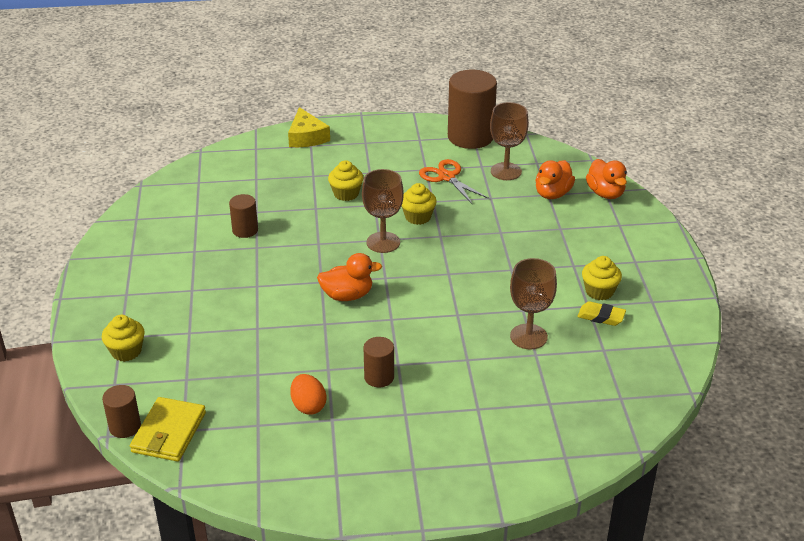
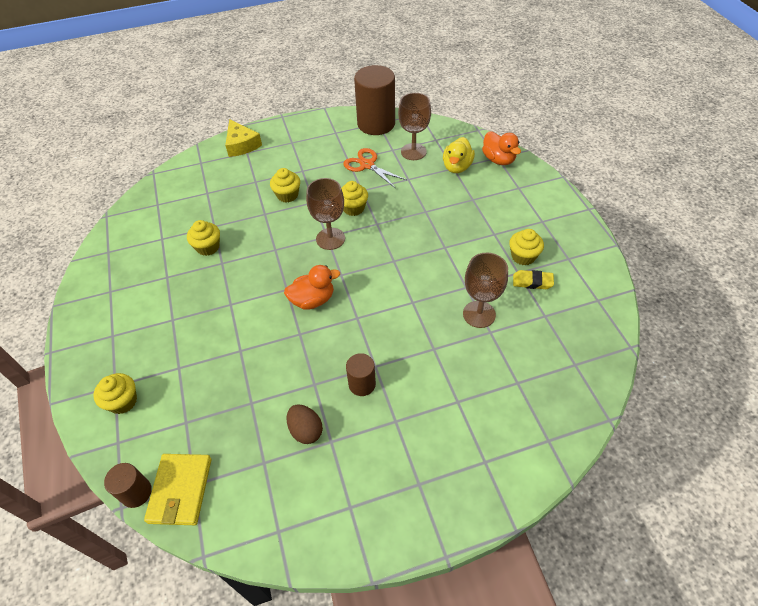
camera: 10 degrees left, 15 degrees up
brown cylinder [229,194,258,238] -> yellow cupcake [187,220,220,256]
orange egg [290,374,326,414] -> brown egg [287,404,323,444]
orange duck [535,160,575,199] -> yellow duck [443,137,475,173]

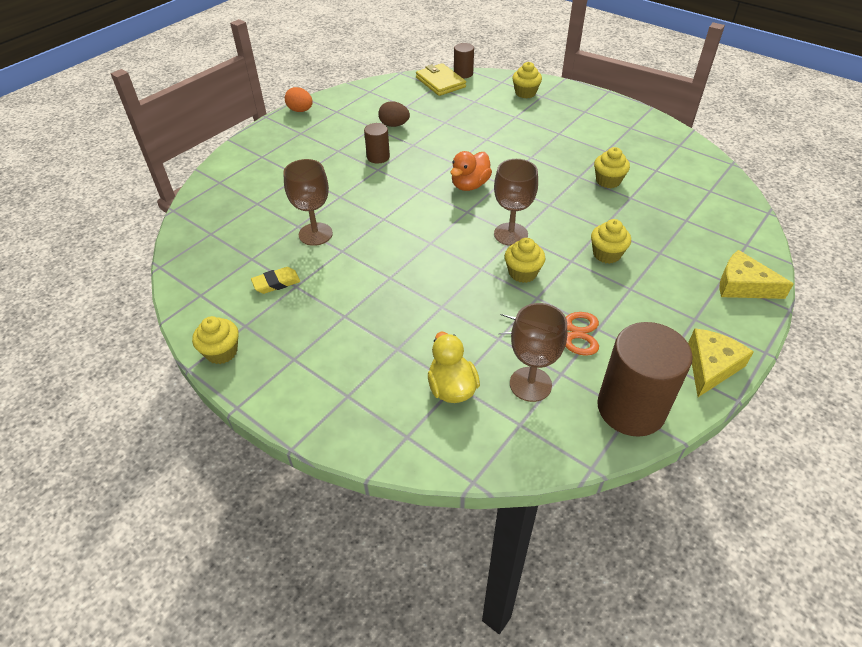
camera: 145 degrees right, 5 degrees down
orange duck [482,131,521,165] -> none
yellow cupcake [509,229,544,266] -> yellow cupcake moved to [192,316,239,364]
none -> orange egg [285,87,313,112]
none -> yellow cheese [688,328,754,397]

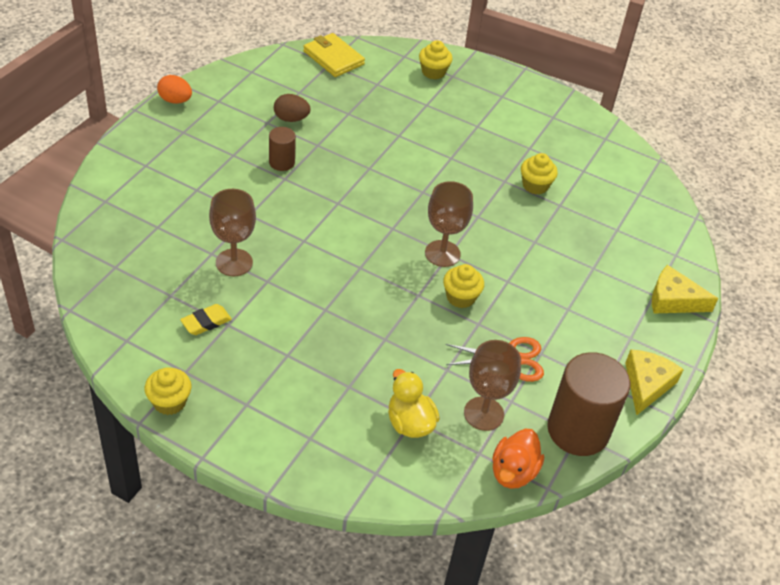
camera: 15 degrees left, 0 degrees up
orange duck [451,151,492,191] -> orange duck moved to [492,429,544,489]
brown cylinder [454,43,474,78] -> none
yellow cupcake [591,219,631,264] -> none

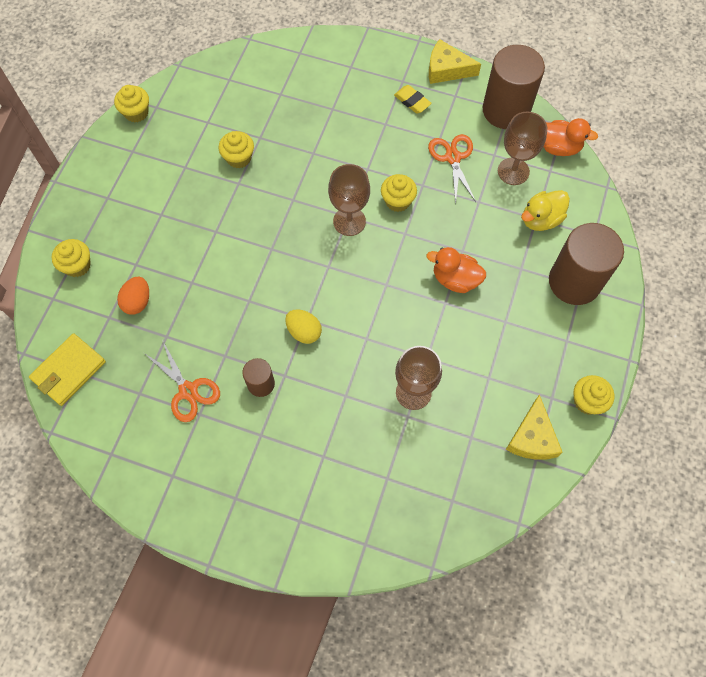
camera: 95 degrees left, 20 degrees up
orange egg [157,75,192,104] -> orange egg moved to [117,276,149,315]
yellow eraser [180,304,232,335] -> yellow eraser moved to [394,85,432,114]
brown egg [274,94,311,122] -> orange scissors [144,340,220,422]
yellow cheese [652,265,719,313] -> yellow cheese moved to [506,394,563,460]
none -> yellow cupcake [114,85,149,122]
none -> yellow egg [285,309,322,344]
none -> orange duck [427,247,486,293]
none -> brown cylinder [549,223,624,305]

